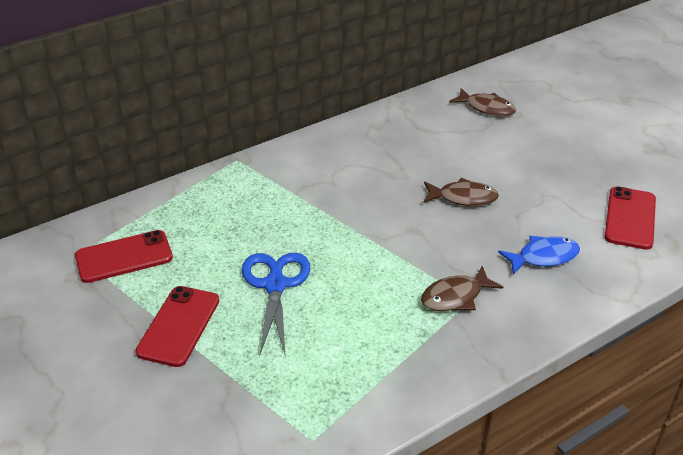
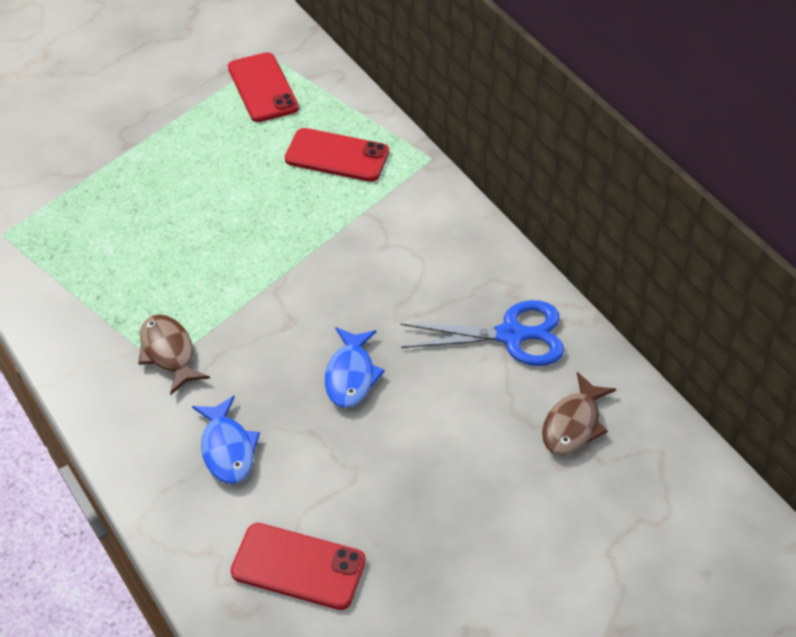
camera: 90 degrees right, 10 degrees up
red phone [136,286,219,367] -> red phone moved to [285,128,389,182]
blue scissors [241,253,311,356] -> blue scissors moved to [400,300,564,366]
brown fish [423,178,499,206] -> blue fish [325,327,385,408]

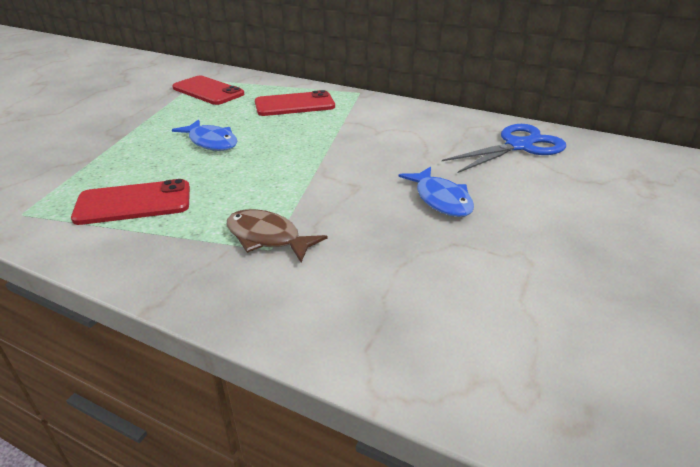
camera: 30 degrees left, 15 degrees down
blue fish [192,396,260,484] -> blue fish moved to [172,120,237,151]
red phone [231,523,366,610] -> red phone moved to [71,179,190,225]
brown fish [542,372,616,455] -> none

